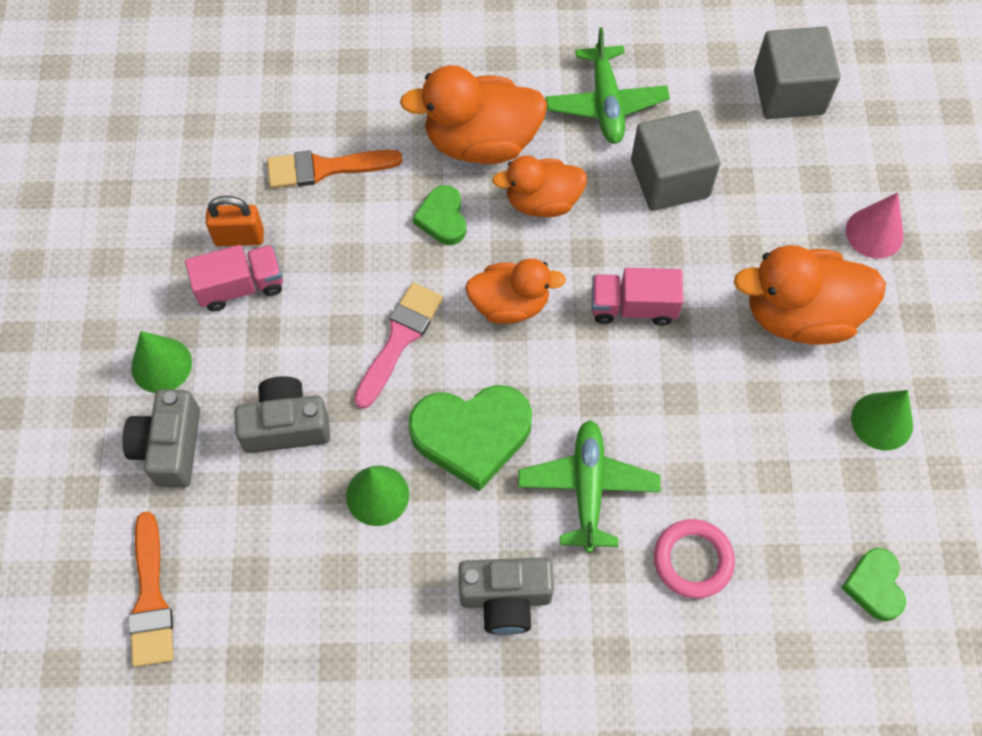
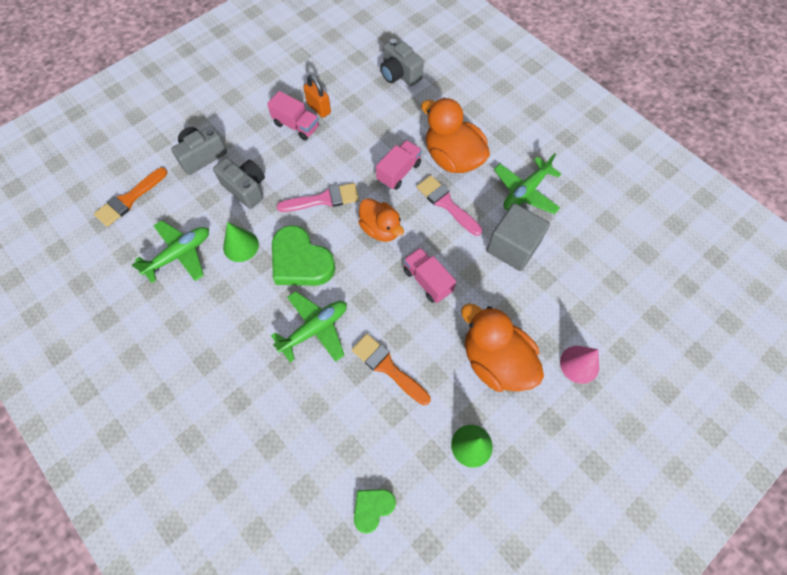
camera: 50 degrees right, 0 degrees up
green cone [131,331,192,393] -> none
orange brush [267,150,402,188] -> orange brush moved to [352,334,431,405]
green heart [413,185,466,245] -> pink truck [376,140,422,190]
grey camera [458,557,554,635] -> grey camera moved to [380,38,424,86]
orange duck [492,156,587,217] -> pink brush [416,175,482,236]
pink ring [654,519,735,598] -> none
grey cube [754,26,841,119] -> none
none -> green plane [132,220,209,283]

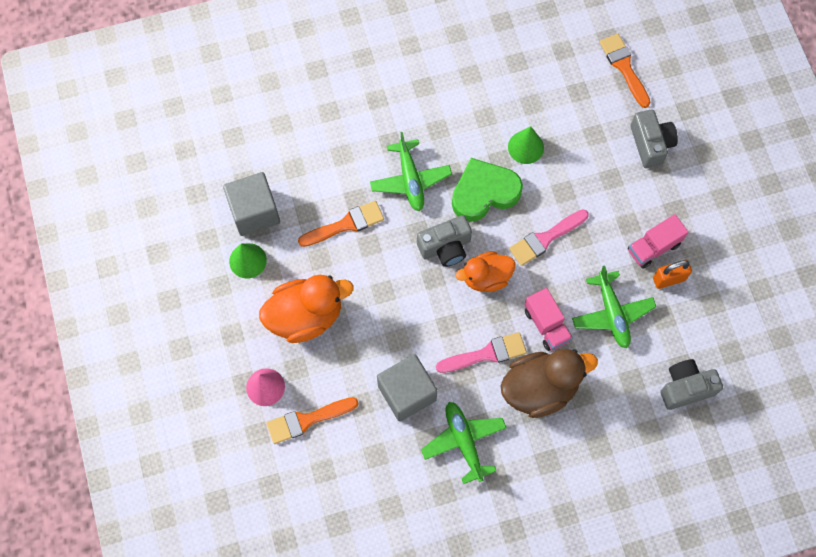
camera: 115 degrees right, 5 degrees up
green plane [132,220,209,283] -> green plane moved to [572,266,656,348]
grey camera [213,158,265,209] -> grey camera moved to [417,215,472,267]
pink brush [277,183,359,212] -> pink brush turned 45 degrees clockwise [509,209,589,266]
green heart [354,489,396,534] -> none
pink truck [403,247,456,303] -> none
orange duck [421,98,490,173] -> brown duck [501,349,598,418]
none -> grey cube [223,172,280,236]
none -> orange brush [267,397,359,444]

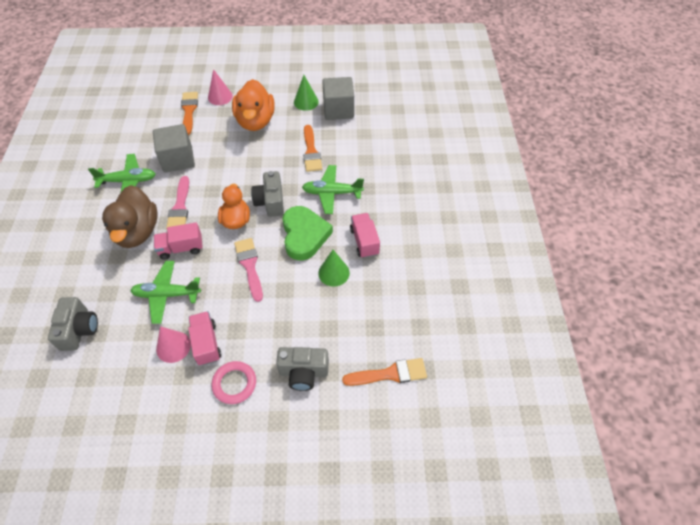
camera: 105 degrees right, 15 degrees down
orange padlock [653,260,692,289] -> pink cone [156,326,191,363]
none -> pink ring [211,361,256,404]
none -> pink truck [350,213,380,258]

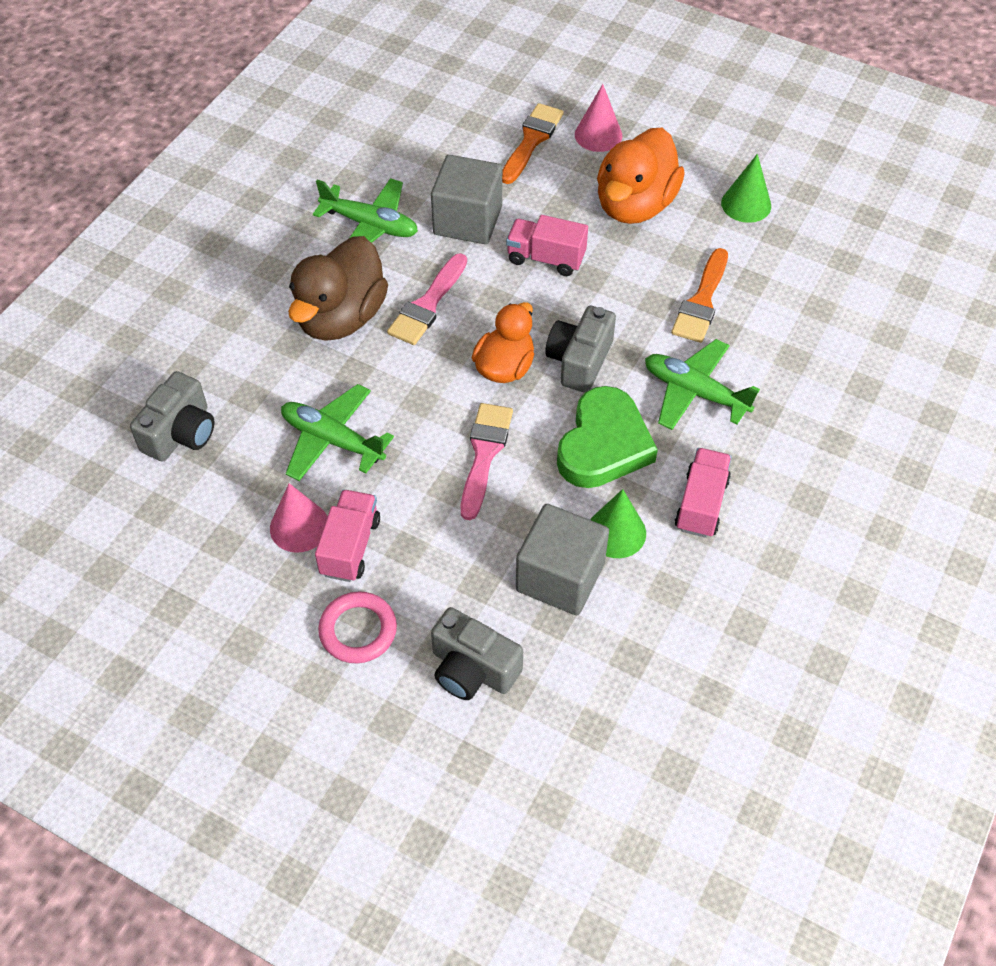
camera: 30 degrees right, 0 degrees up
pink truck [154,222,203,260] -> pink truck moved to [506,215,588,276]
grey cube [322,77,354,120] -> grey cube moved to [516,504,609,615]
orange brush [342,358,427,386] -> none

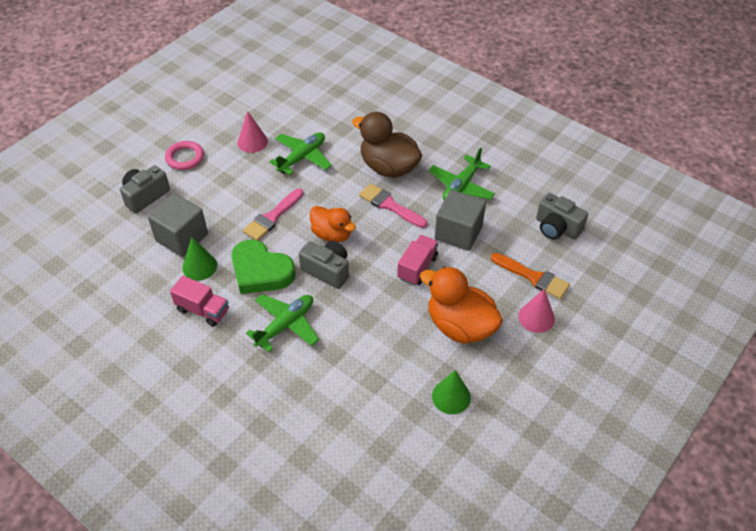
camera: 100 degrees right, 5 degrees down
grey camera [130,371,215,462] -> grey camera moved to [536,193,588,240]
pink truck [315,489,380,582] -> none
pink brush [461,403,513,520] -> pink brush turned 105 degrees clockwise [243,188,304,240]
orange brush [671,248,728,343] -> none

